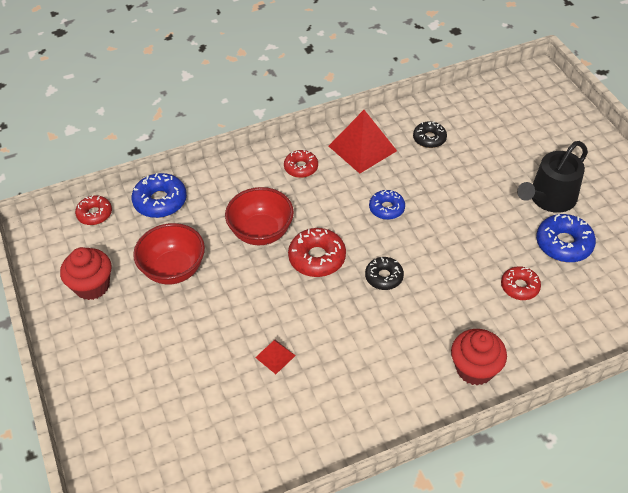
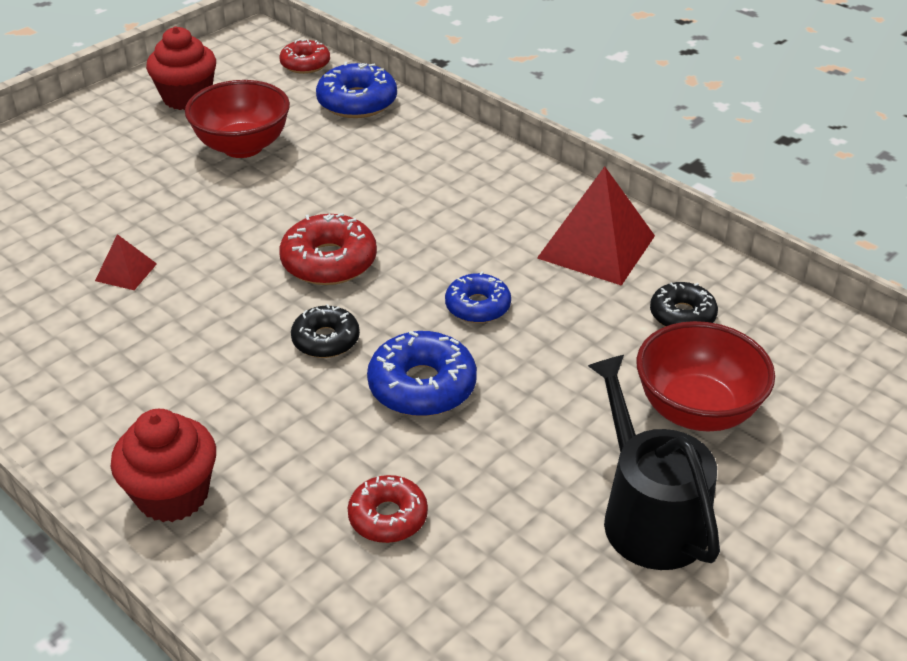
camera: 65 degrees right, 10 degrees down
red bowl [225,187,294,245] -> red bowl moved to [636,321,775,431]
red donut [284,150,318,178] -> none
black watering can [517,141,588,213] -> black watering can turned 45 degrees clockwise [588,355,720,570]
blue donut [536,214,596,262] -> blue donut moved to [367,331,477,416]

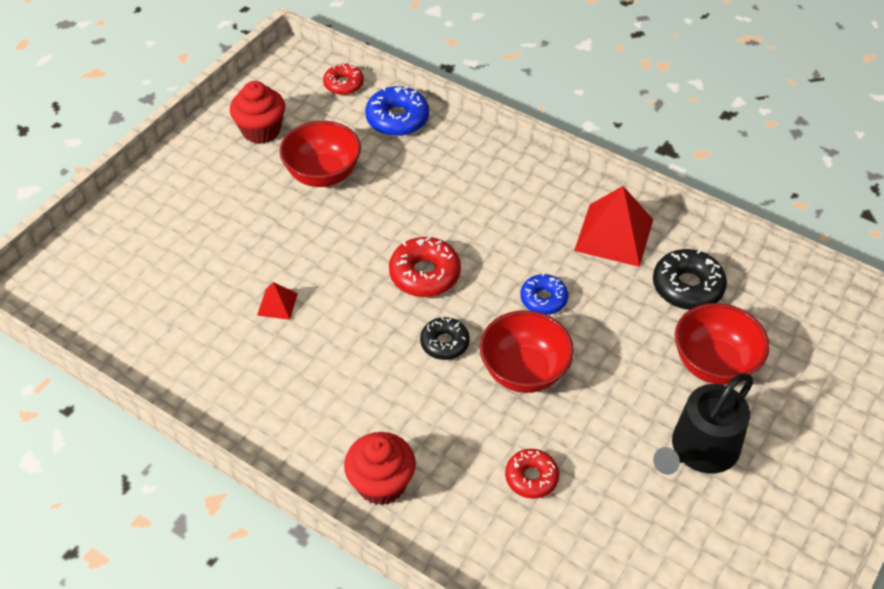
camera: 10 degrees left, 10 degrees up
blue donut [367,331,477,416] -> red bowl [480,310,574,393]
black watering can [588,355,720,570] -> black watering can turned 105 degrees counterclockwise [653,373,753,475]
black donut [650,282,718,327] -> black donut [653,249,727,310], size x1.53

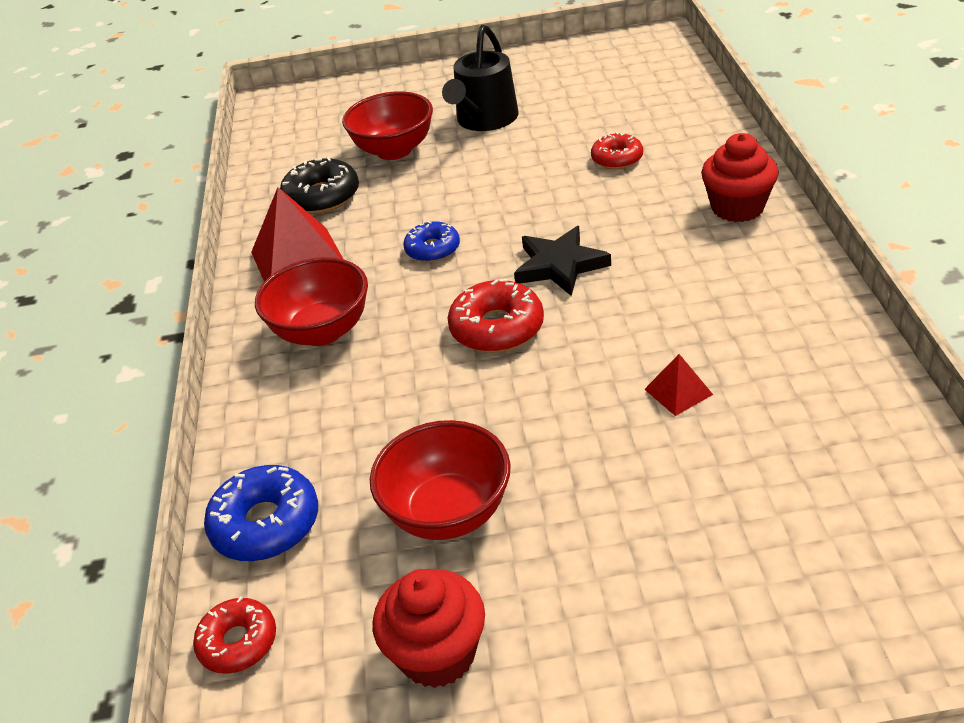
camera: 125 degrees left, 10 degrees down
black donut [420,317,470,360] -> black star [514,226,611,296]
red bowl [480,310,574,393] -> red bowl moved to [255,257,368,346]
black watering can [653,373,753,475] -> black watering can turned 105 degrees clockwise [442,25,519,131]

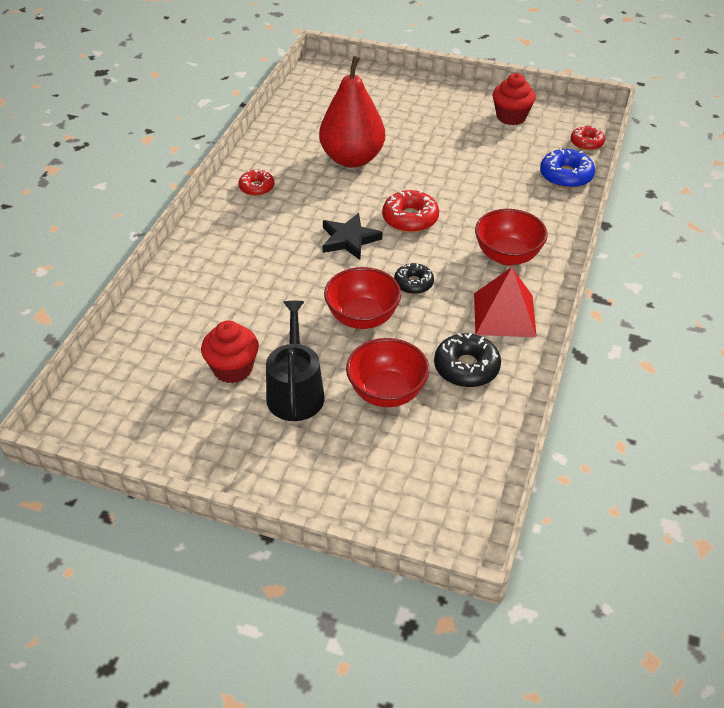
camera: 160 degrees left, 5 degrees up
red bowl [370,420,511,540] -> red bowl moved to [324,267,401,329]
blue donut [403,221,460,262] -> black donut [394,263,434,294]
black watering can [442,25,519,131] -> black watering can turned 45 degrees counterclockwise [266,301,325,421]
red donut [591,132,643,169] -> red donut moved to [238,169,274,196]
red pyramid [644,354,713,416] -> red pear [319,56,385,168]
red cupcake [701,133,779,222] -> red cupcake moved to [201,320,259,383]

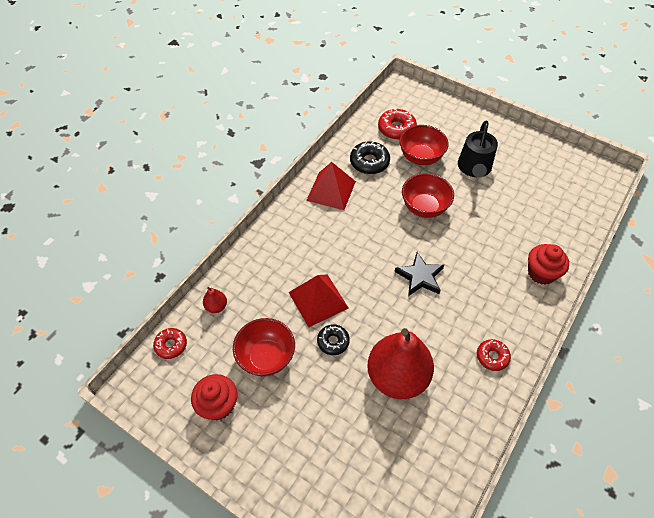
camera: 165 degrees left, 10 degrees up
red cupcake [201,320,259,383] -> red cupcake moved to [528,244,569,285]
red donut [382,190,439,233] -> red donut moved to [378,109,417,140]
black donut [394,263,434,294] -> black donut moved to [317,324,350,355]
red bowl [475,209,548,266] -> red bowl moved to [233,318,295,376]
blue donut [540,148,595,189] -> red pear [203,287,227,313]
none -> red pyramid [289,274,349,327]

